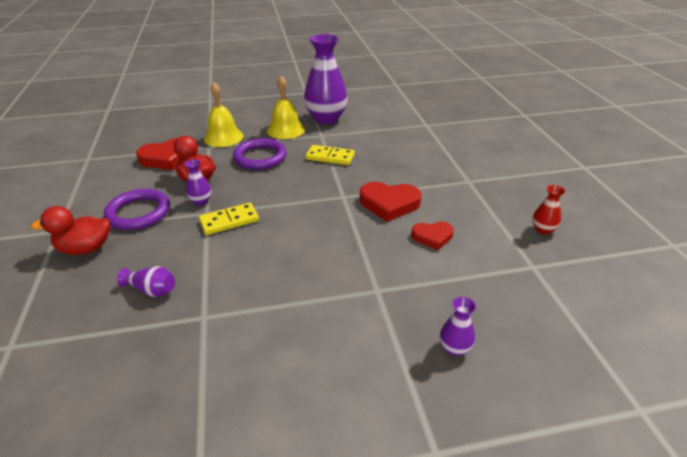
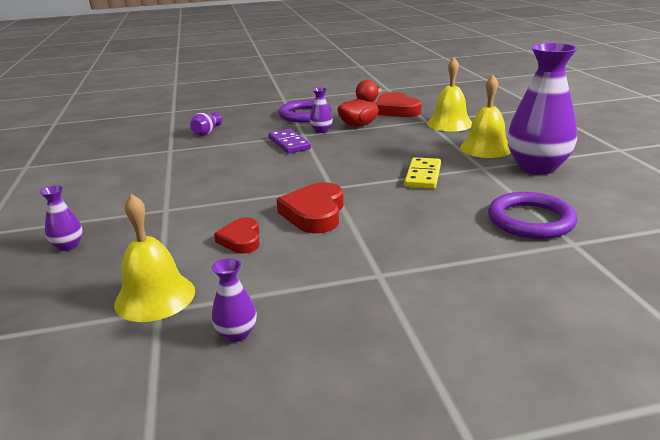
camera: 90 degrees right, 10 degrees down
red duck [31,206,110,255] -> none
yellow domino [199,203,259,235] -> purple domino [268,129,311,154]
purple ring [233,138,287,170] -> purple ring moved to [488,192,577,239]
red vase [532,185,565,234] -> purple vase [211,258,257,342]
none -> yellow bell [114,194,195,322]

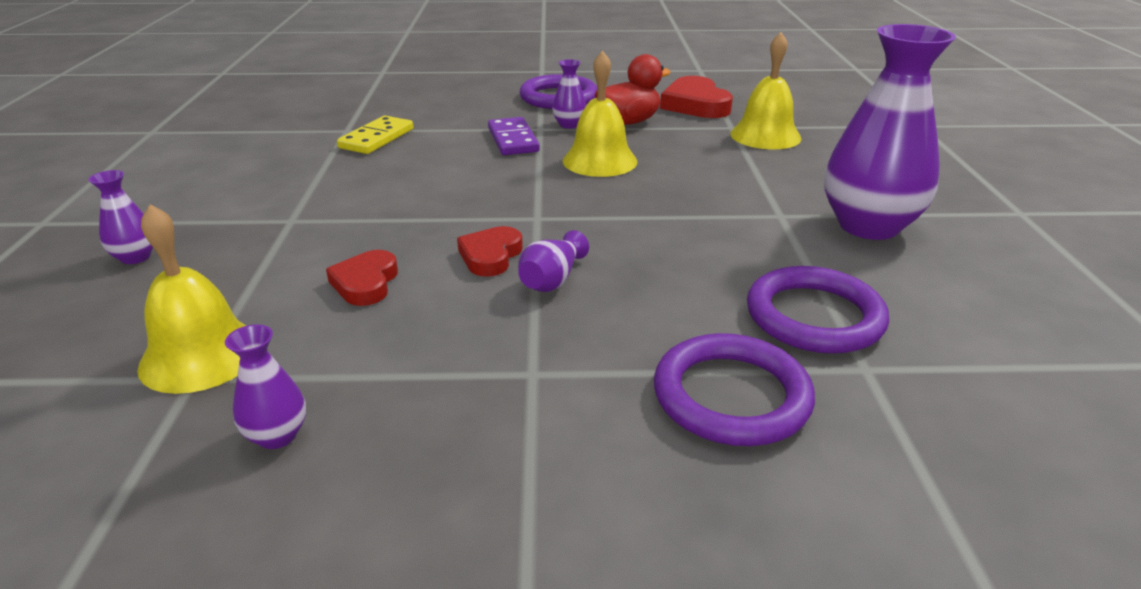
camera: 10 degrees right, 5 degrees up
purple vase [190,112,222,136] -> purple vase moved to [518,230,589,292]
red heart [276,182,344,233] -> red heart [457,226,523,277], size x0.63
yellow domino [405,157,441,189] -> yellow domino moved to [337,116,413,154]
yellow bell [460,75,511,158] -> yellow bell moved to [563,51,638,177]
none -> purple ring [654,333,815,446]

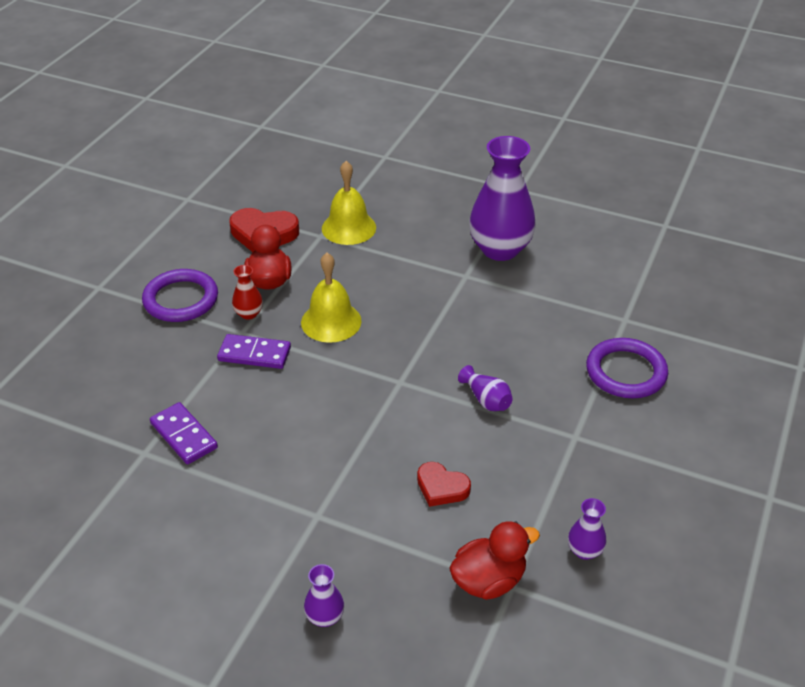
camera: 65 degrees left, 10 degrees up
yellow bell [137,204,247,394] -> red duck [449,521,540,600]
yellow domino [337,116,413,154] -> purple domino [150,402,218,464]
red heart [457,226,523,277] -> none
purple vase [552,59,586,129] -> red vase [232,265,263,320]
purple ring [747,266,889,354] -> none

